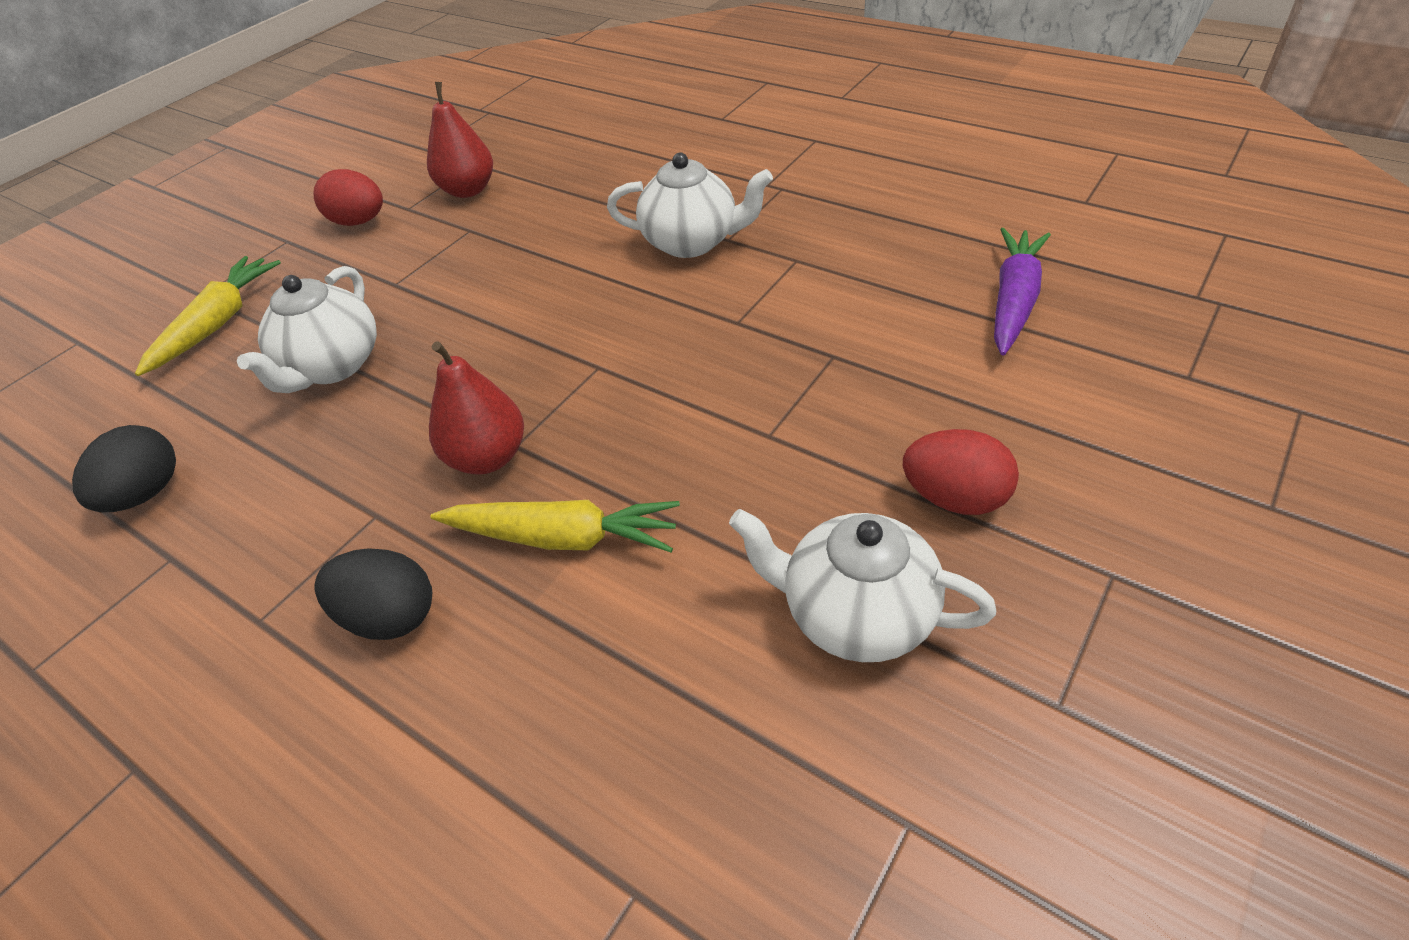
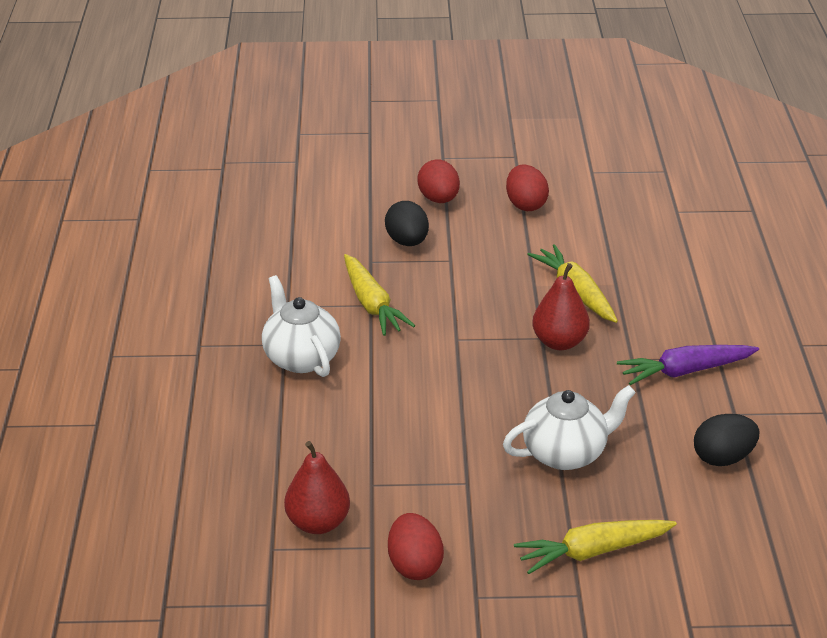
camera: 130 degrees left, 10 degrees down
black egg [314,548,432,640] -> black egg moved to [385,201,429,246]
white teapot [729,509,996,662] -> red egg [506,164,549,211]
purple carrot [994,228,1051,356] -> purple carrot moved to [617,345,759,385]
none -> yellow carrot [344,254,415,336]

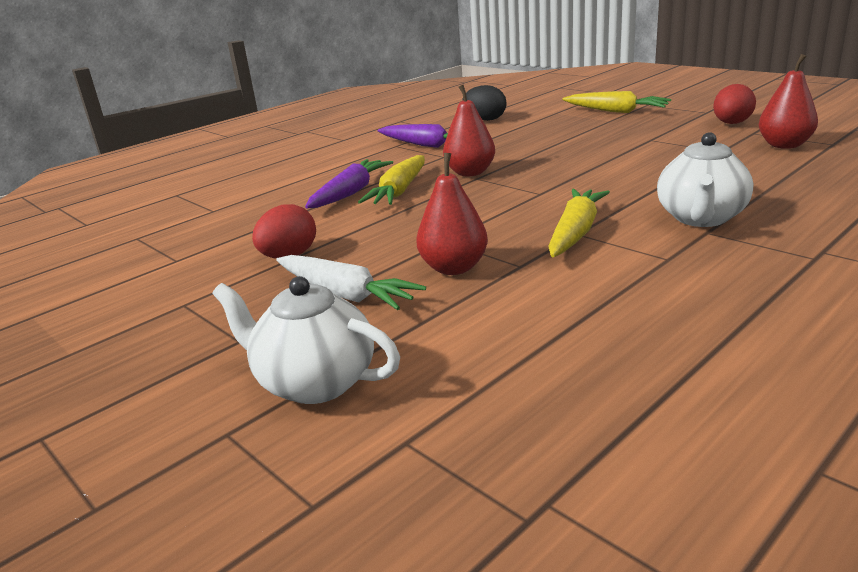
camera: 130 degrees left, 10 degrees down
black egg [385,201,429,246] -> red pear [416,153,488,275]
red egg [417,159,460,203] -> white carrot [276,255,426,310]
white teapot [503,385,636,470] -> white teapot moved to [213,276,400,404]
none -> purple carrot [305,159,393,208]

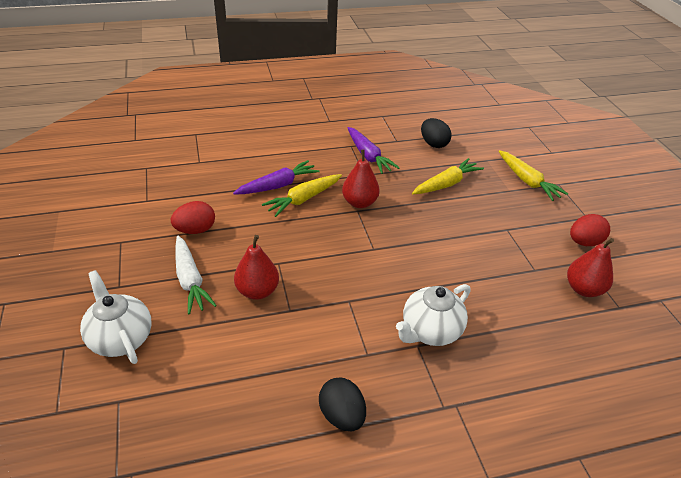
camera: 25 degrees right, 15 degrees up
yellow carrot [548,189,610,257] -> yellow carrot moved to [412,158,484,194]
none -> black egg [319,378,366,431]

